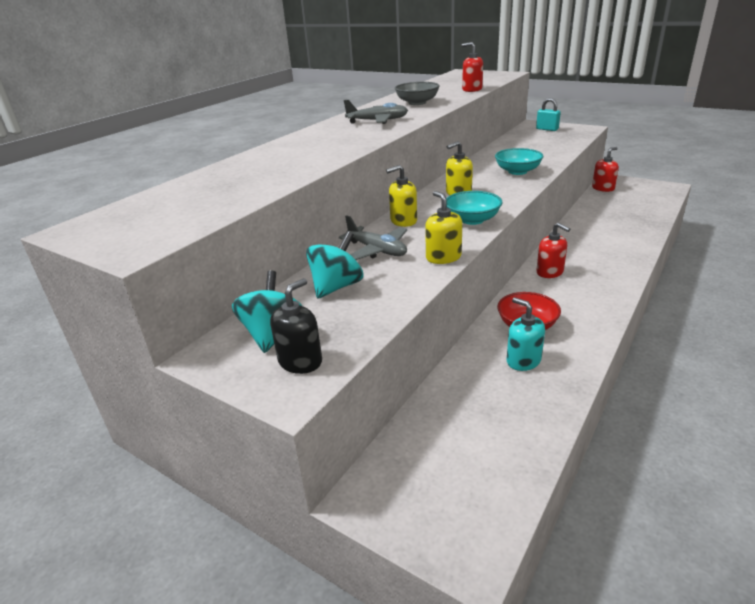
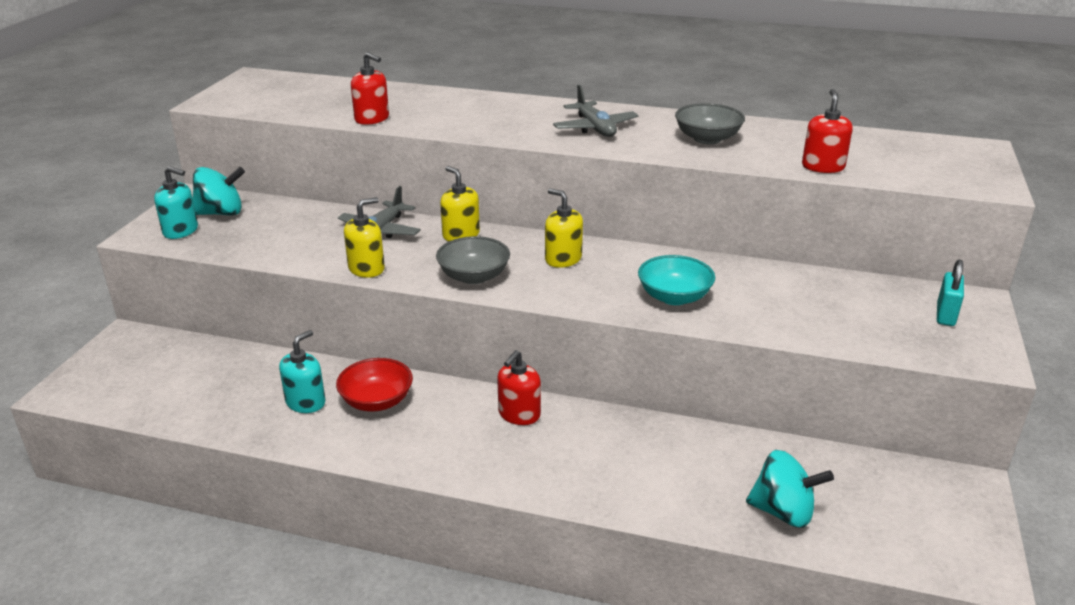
camera: 70 degrees right, 0 degrees up
black soap dispenser [270,278,322,374] -> turquoise soap dispenser [154,166,198,239]
turquoise spinning top [306,231,363,298] -> turquoise spinning top moved to [746,450,834,528]
turquoise bowl [446,191,502,225] -> grey bowl [436,236,510,284]
red soap dispenser [592,147,619,192] -> red soap dispenser moved to [351,52,389,125]

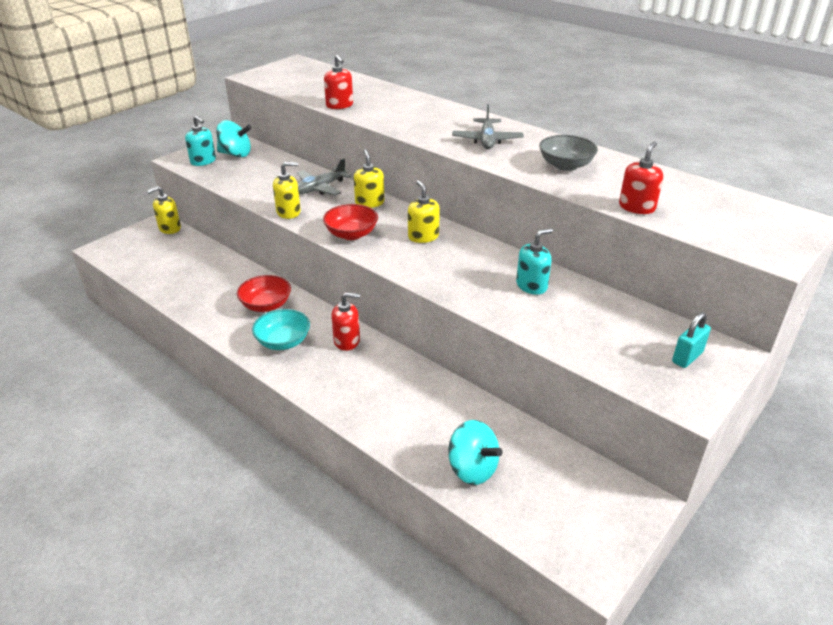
camera: 25 degrees right, 5 degrees up
turquoise soap dispenser [279,330,326,413] -> turquoise soap dispenser moved to [516,228,553,295]
grey bowl [436,236,510,284] -> red bowl [323,204,378,240]
red soap dispenser [497,350,541,425] -> red soap dispenser turned 150 degrees counterclockwise [331,292,360,351]
turquoise bowl [638,255,715,305] -> turquoise bowl moved to [252,309,310,350]
none -> yellow soap dispenser [147,186,181,234]

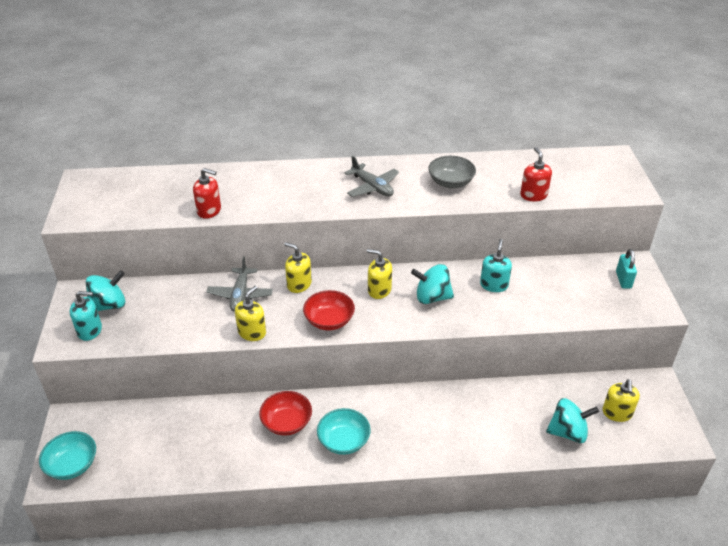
camera: 45 degrees left, 5 degrees up
yellow soap dispenser [147,186,181,234] -> yellow soap dispenser moved to [602,379,640,422]
red soap dispenser [331,292,360,351] -> none
none -> turquoise bowl [39,431,96,480]
none -> turquoise spinning top [411,264,454,304]

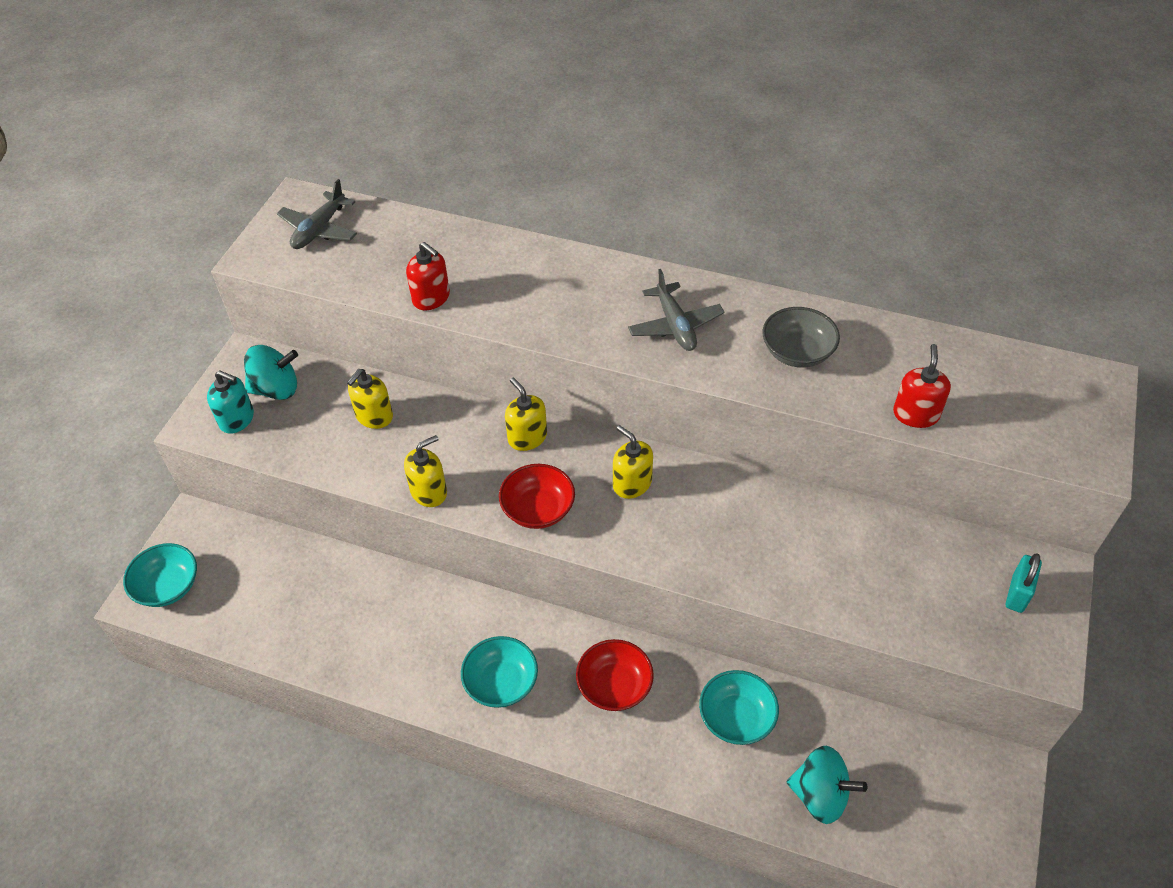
camera: 25 degrees right, 10 degrees up
grey plane [206,257,273,312] -> grey plane moved to [277,179,357,249]
red bowl [259,391,312,436] -> red bowl moved to [576,639,654,711]
turquoise spinning top [411,264,454,304] -> none
turquoise soap dispenser [480,239,512,292] -> none
yellow soap dispenser [602,379,640,422] -> yellow soap dispenser moved to [347,369,393,429]
none -> turquoise bowl [699,670,779,745]

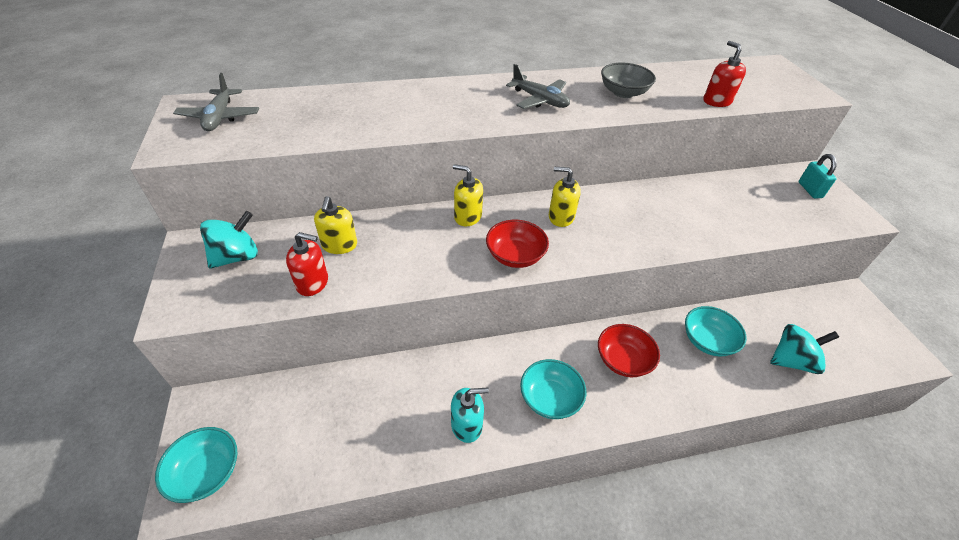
camera: 35 degrees left, 5 degrees down
turquoise soap dispenser [207,370,254,434] -> turquoise soap dispenser moved to [451,387,489,443]
yellow soap dispenser [404,435,447,507] -> none
red soap dispenser [406,242,450,310] -> red soap dispenser moved to [286,232,328,296]

